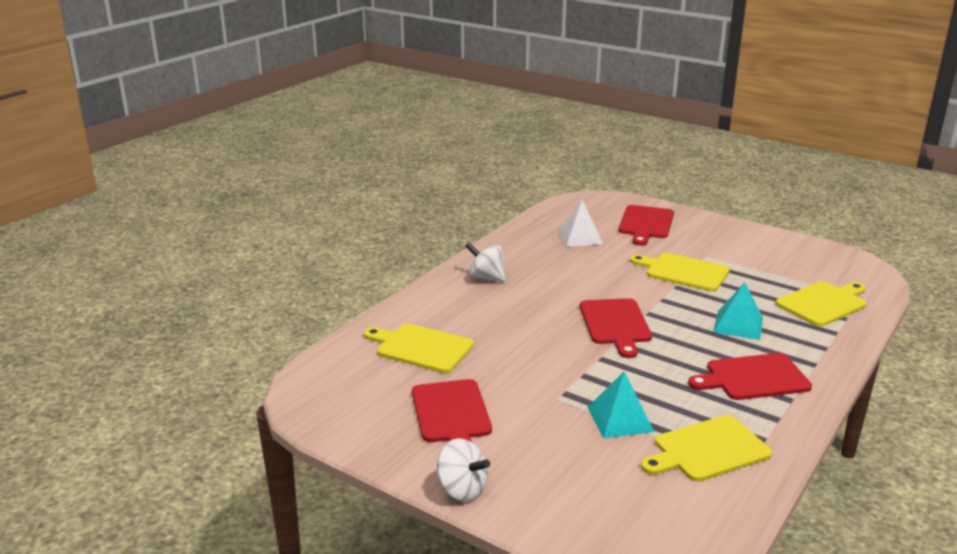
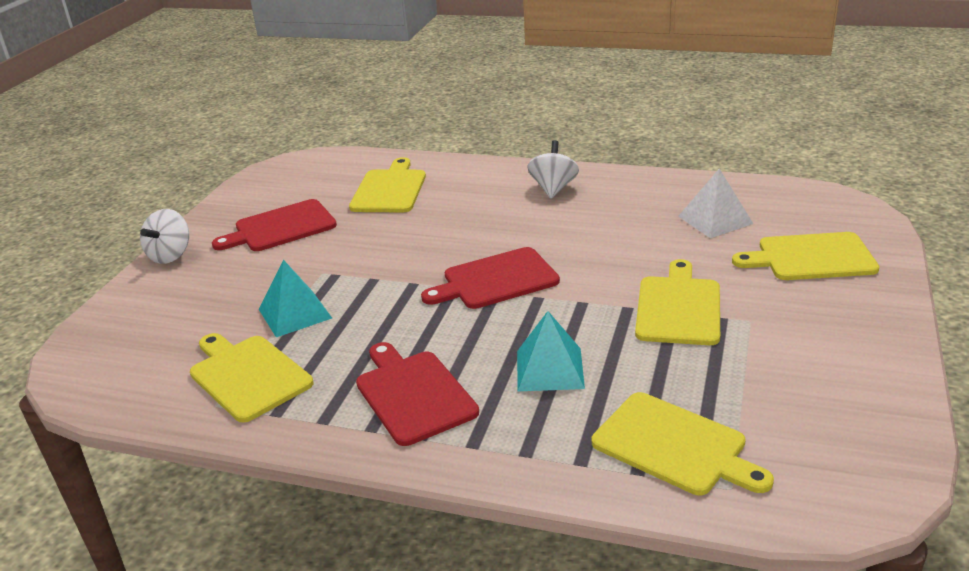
camera: 75 degrees right, 5 degrees up
red cutting board [618,205,674,246] -> yellow cutting board [732,232,879,280]

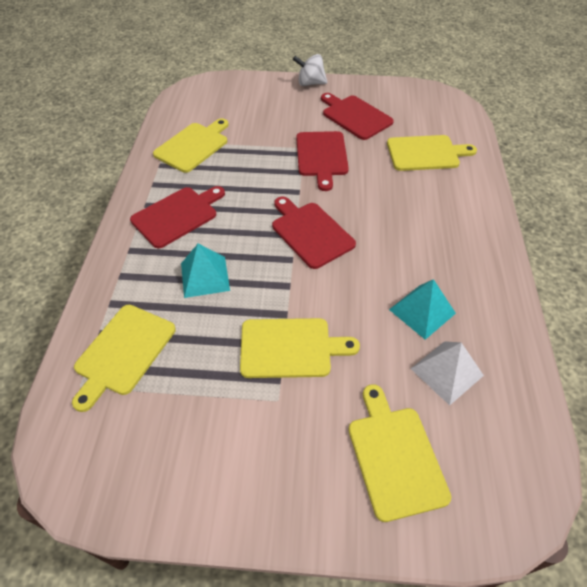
camera: 75 degrees right, 20 degrees up
turquoise pyramid [259,259,332,337] -> turquoise pyramid moved to [389,279,456,340]
white spinning top [528,140,579,199] -> none
none -> red cutting board [296,131,349,191]

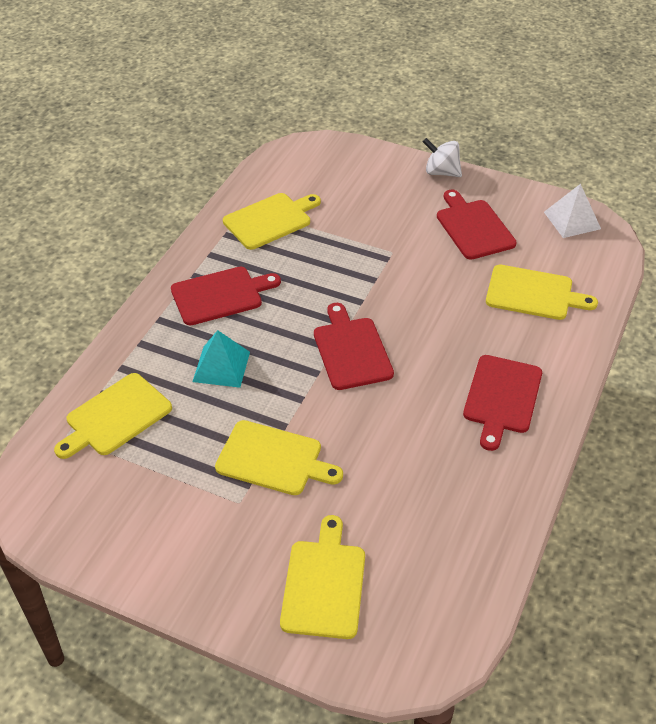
camera: 20 degrees right, 5 degrees down
red cutting board [296,131,349,191] -> red cutting board moved to [463,355,542,451]
turquoise pyramid [389,279,456,340] -> none
white pyramid [411,341,484,406] -> white pyramid moved to [544,184,601,238]

